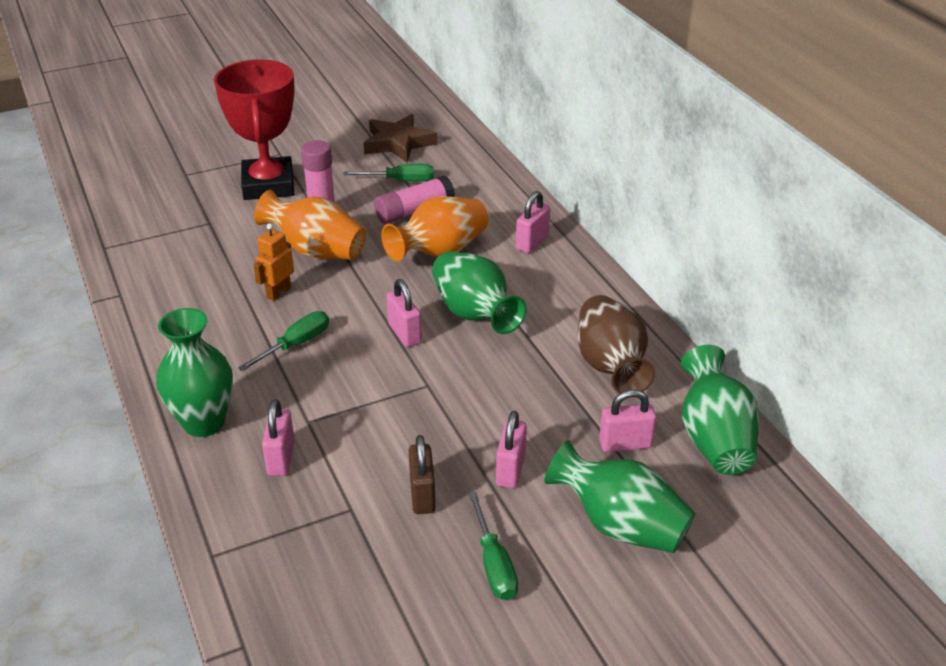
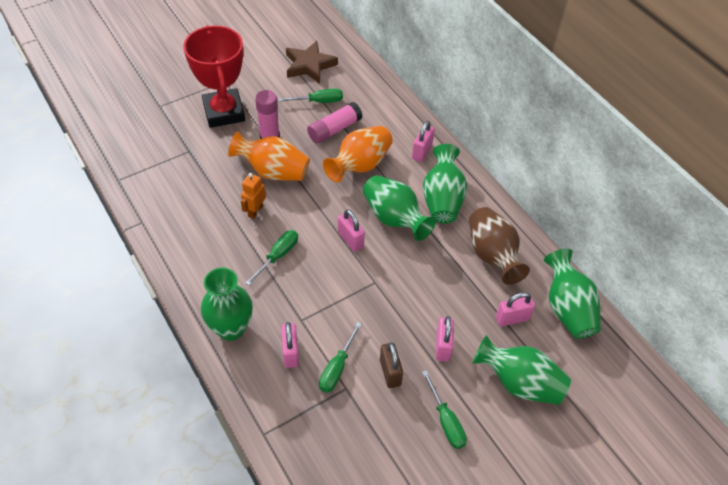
camera: 10 degrees left, 15 degrees up
none -> green screwdriver [319,322,362,393]
none -> green vase [423,144,467,224]

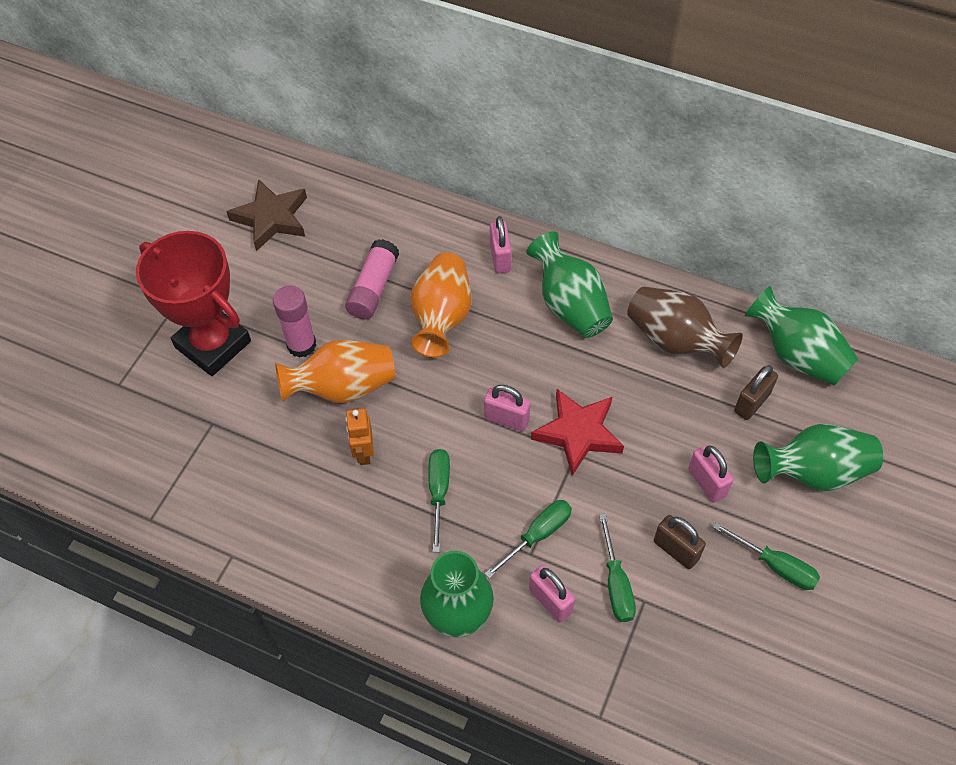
camera: 30 degrees left, 5 degrees up
green screwdriver [278,89,343,103] -> green screwdriver moved to [484,500,572,578]
green vase [363,175,436,241] -> none
pink padlock [496,292,535,327] -> brown padlock [734,365,778,420]
none -> red star [531,389,624,476]

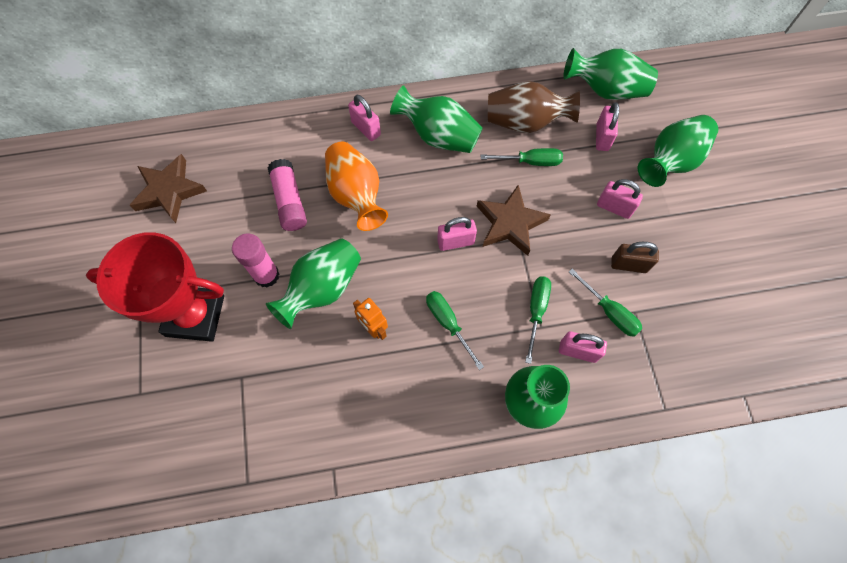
camera: 35 degrees left, 10 degrees up
orange vase [275,340,395,403] -> green vase [266,238,361,329]
red star [531,389,624,476] -> brown star [477,185,551,256]
green screwdriver [713,522,820,590] -> green screwdriver moved to [481,148,563,166]
brown padlock [734,365,778,420] -> pink padlock [596,102,619,151]

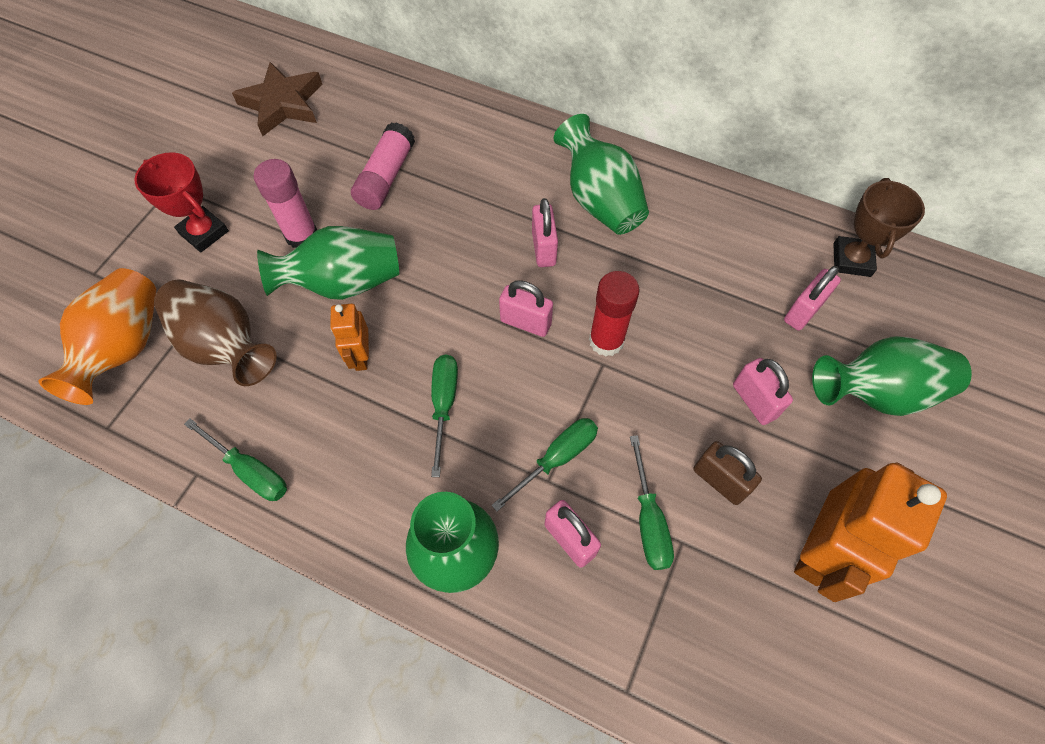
camera: 35 degrees right, 5 degrees down
red trophy [86,232,224,342] -> red trophy [134,152,229,252], size x0.58
orange vase [325,142,388,231] -> orange vase moved to [38,268,156,405]
pink padlock [348,95,381,141] -> pink padlock moved to [532,198,558,267]
brown star [477,185,551,256] -> red glue stick [589,271,640,357]
green screwdriver [481,148,563,166] -> green screwdriver moved to [184,418,287,501]
brown vase [488,81,580,133] -> brown vase moved to [154,279,277,386]
green vase [563,48,658,100] -> brown trophy [833,178,925,277]
none -> orange robot [794,463,947,602]

